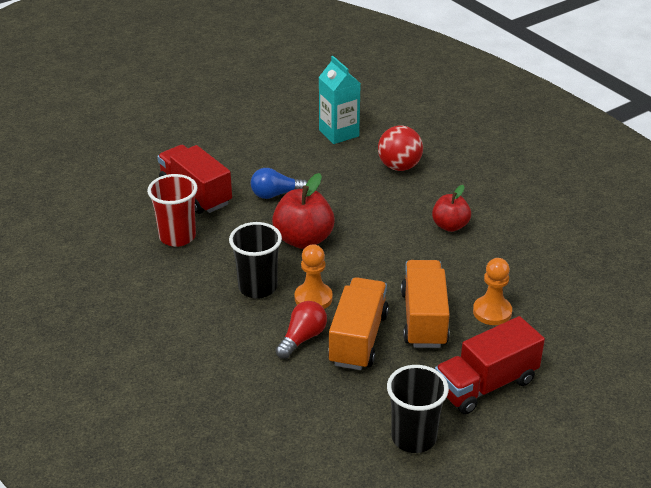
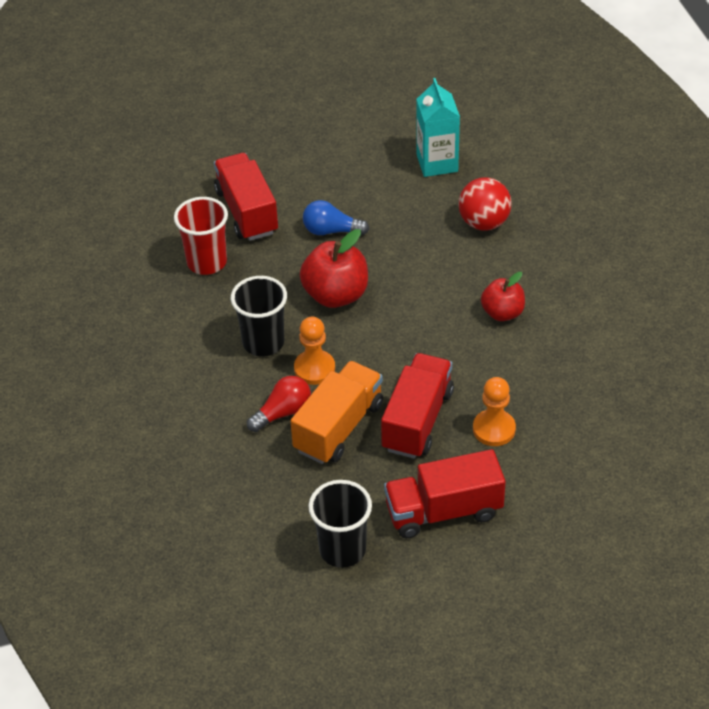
camera: 20 degrees right, 10 degrees up
orange truck [401,260,450,348] -> red truck [381,353,454,459]

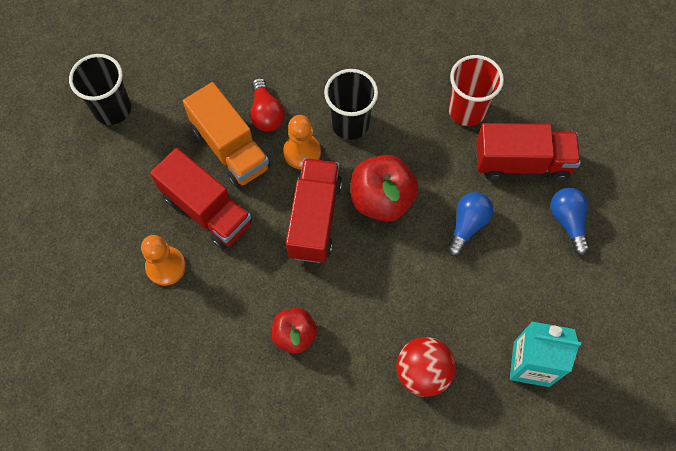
camera: 110 degrees right, 20 degrees up
red truck [384,449,506,538] -> red truck moved to [286,158,342,263]
none -> blue light bulb [550,188,590,256]

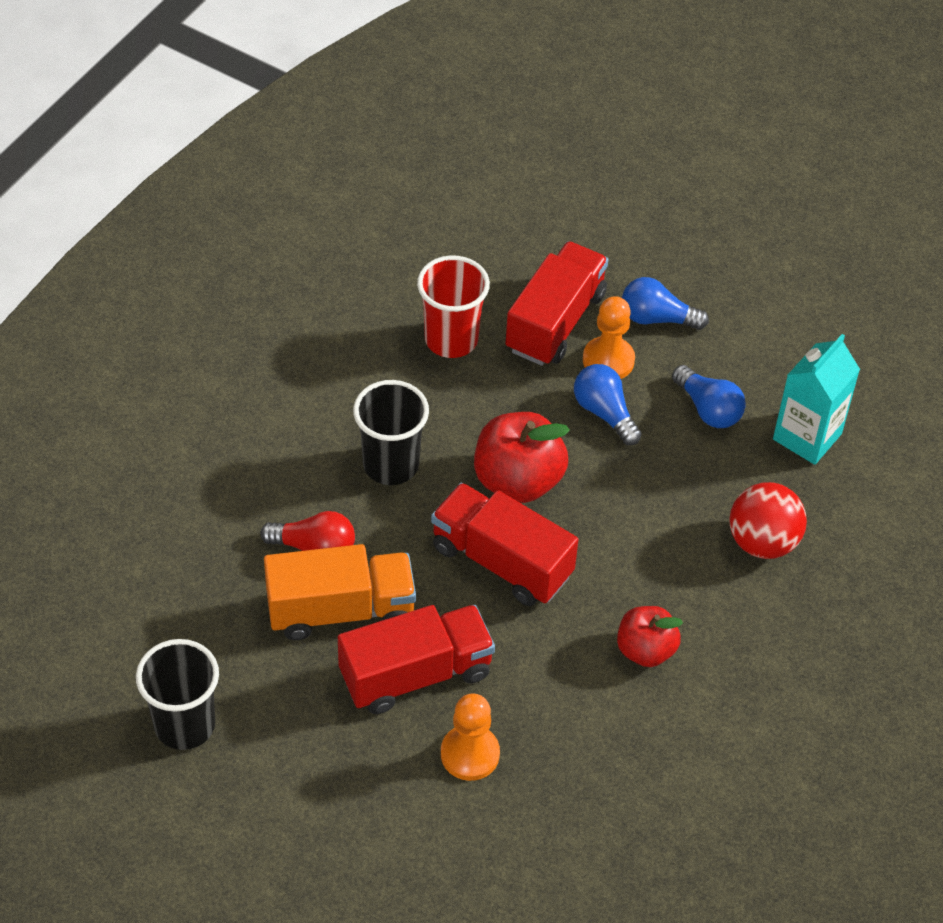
camera: 65 degrees left, 15 degrees down
orange pawn [283,115,321,169] -> orange pawn moved to [583,296,635,379]
none -> blue light bulb [672,365,746,428]

